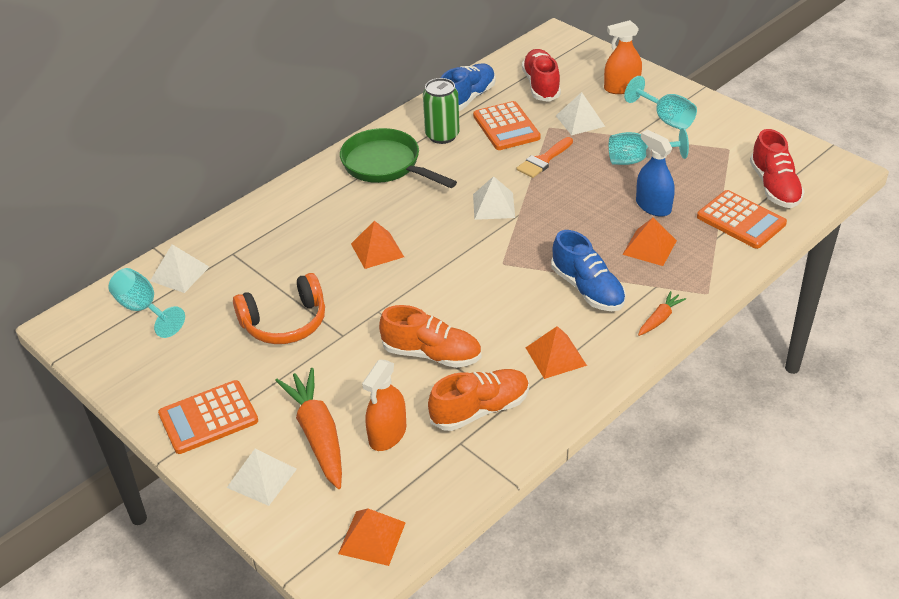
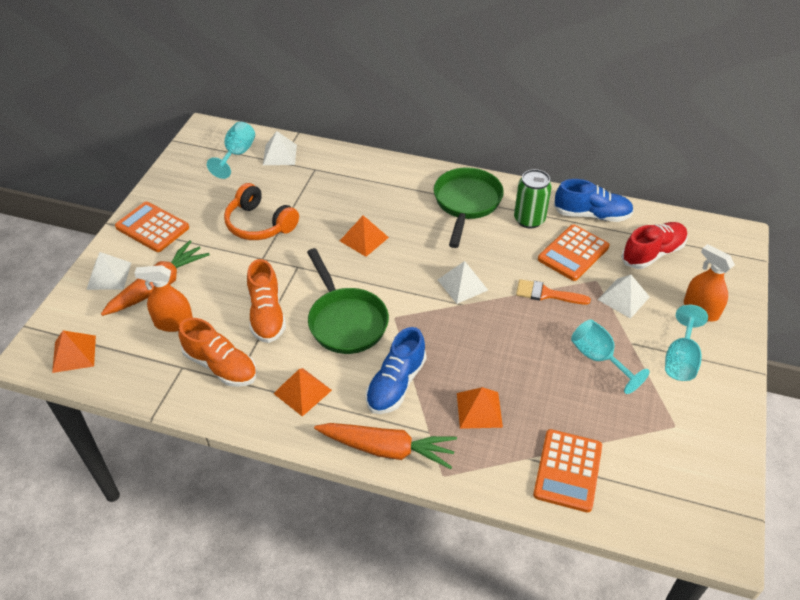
camera: 60 degrees right, 5 degrees up
blue spray bottle [636,130,675,217] -> none
orange carrot [638,291,686,336] -> orange carrot [314,423,457,469], size x2.02
red shoe [750,129,805,208] -> none
none -> green pan [307,248,389,354]

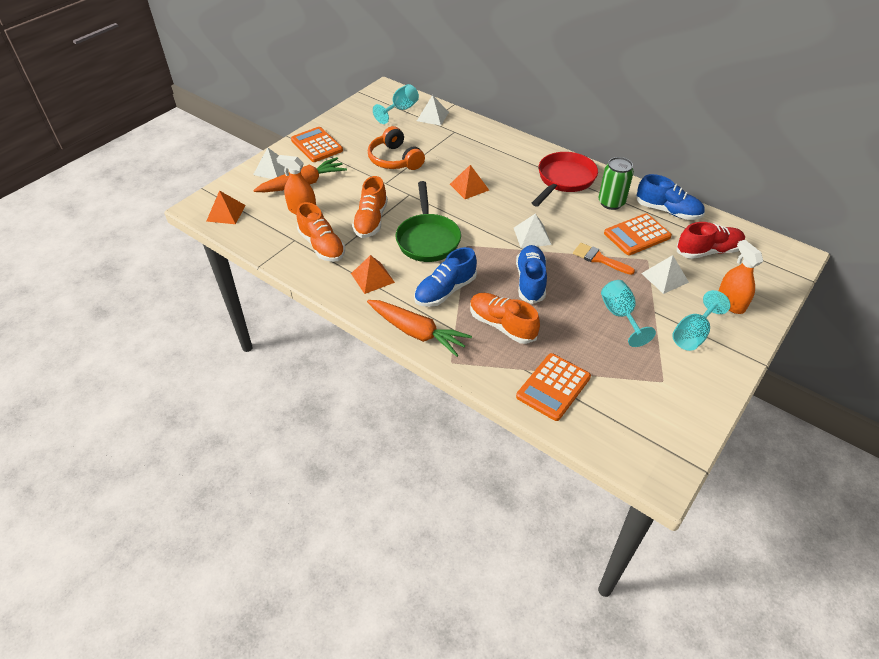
camera: 20 degrees right, 0 degrees up
green pan [434,167,504,248] -> red pan [532,152,598,207]
orange pyramid [457,387,503,429] -> orange shoe [470,293,540,344]
none -> blue shoe [516,245,547,304]

